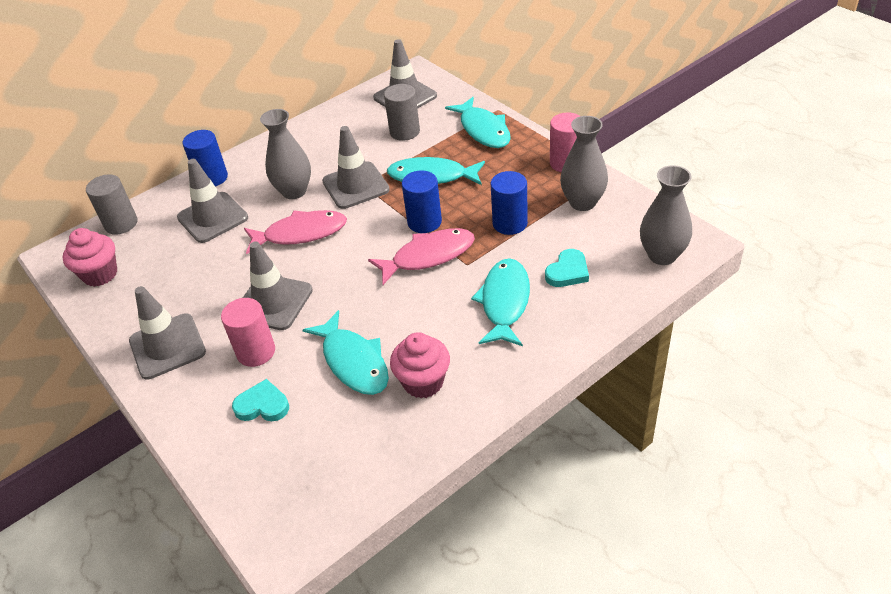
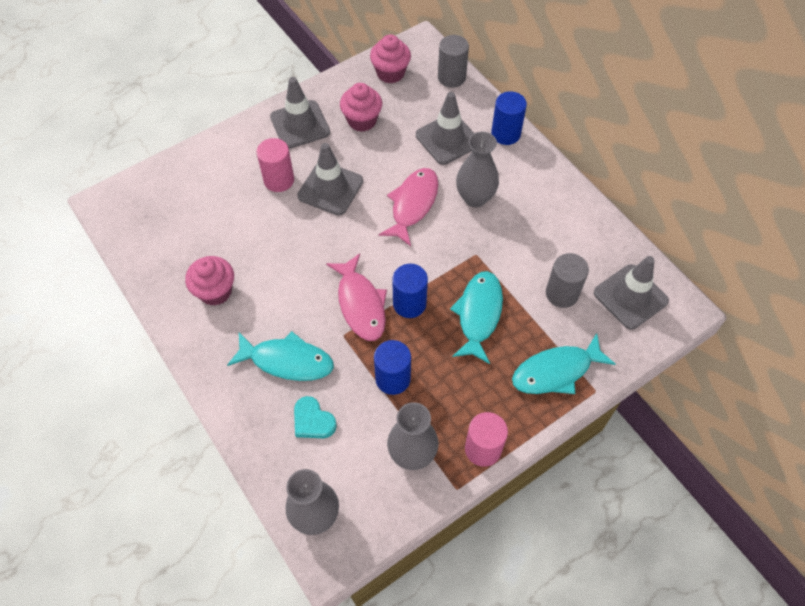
camera: 90 degrees right, 15 degrees up
turquoise heart [232,379,289,421] -> none
pink fish [244,210,347,254] -> pink fish turned 150 degrees counterclockwise [379,168,438,246]
turquoise fish [302,310,389,395] -> none
grey traffic cone [322,126,390,209] -> none
none -> pink cupcake [340,83,382,132]

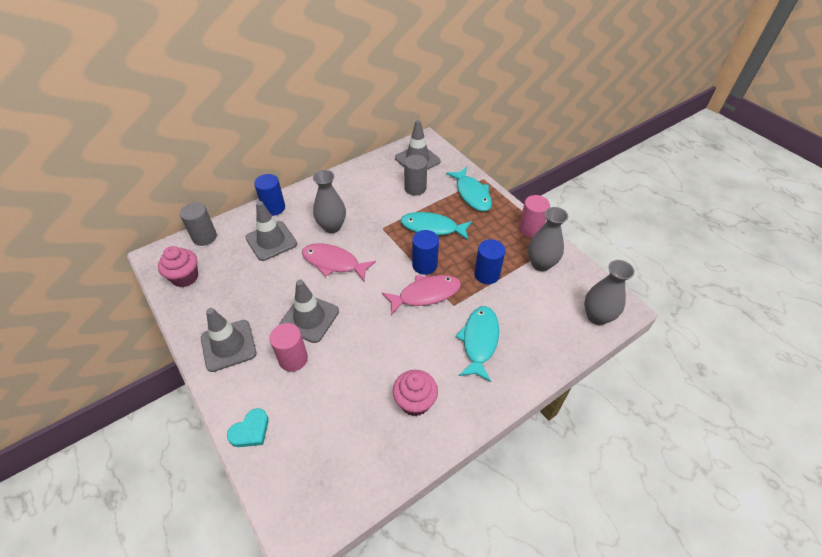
camera: 90 degrees left, 10 degrees down
turquoise heart [294,396,337,438] -> turquoise heart moved to [227,408,269,447]
pink cupcake [340,83,382,132] -> none

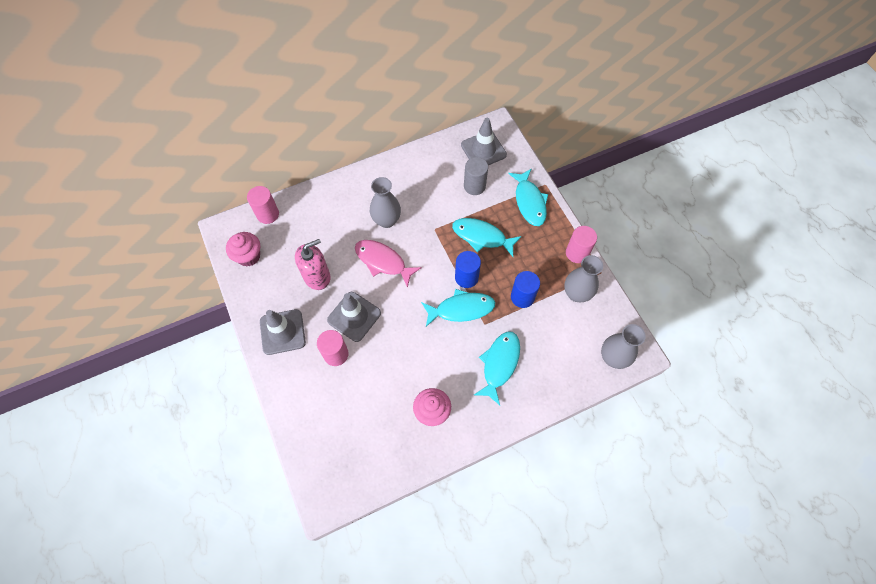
camera: 10 degrees right, 15 degrees up
grey cylinder [180,202,217,246] -> pink cylinder [247,186,279,224]
turquoise heart [227,408,269,447] -> none
grey traffic cone [245,201,297,261] -> none
blue cylinder [254,174,285,216] -> none
pink fish [382,275,461,315] -> turquoise fish [421,289,495,327]
none -> pink soap dispenser [295,239,330,290]

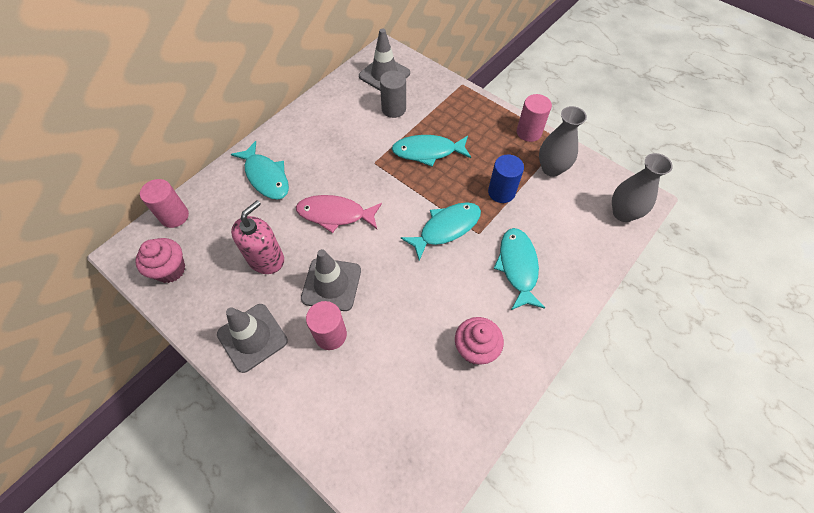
camera: 25 degrees left, 5 degrees down
grey vase [370,177,401,228] -> none
blue cylinder [455,251,481,288] -> none
turquoise fish [508,168,548,226] -> turquoise fish moved to [231,141,289,200]

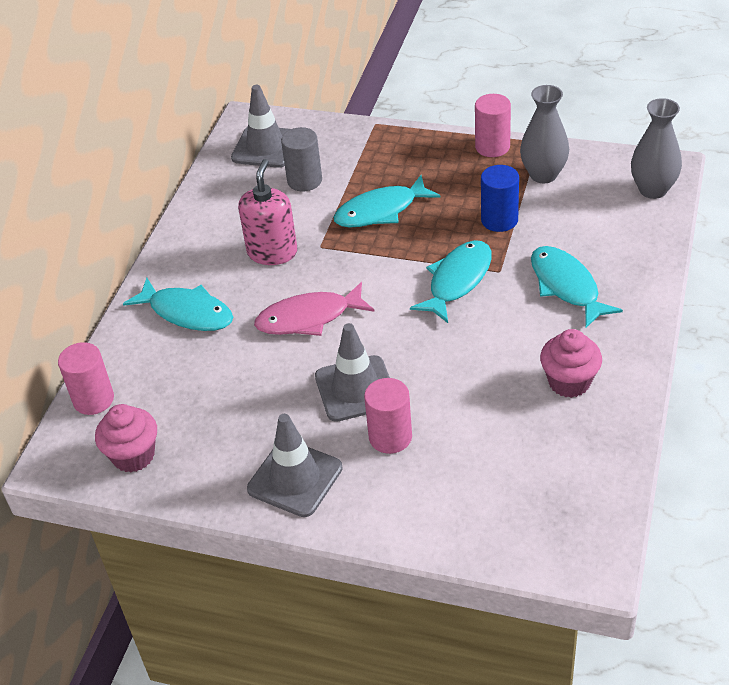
camera: 20 degrees left, 15 degrees down
pink soap dispenser [231,200,284,274] -> pink soap dispenser moved to [238,159,297,265]

